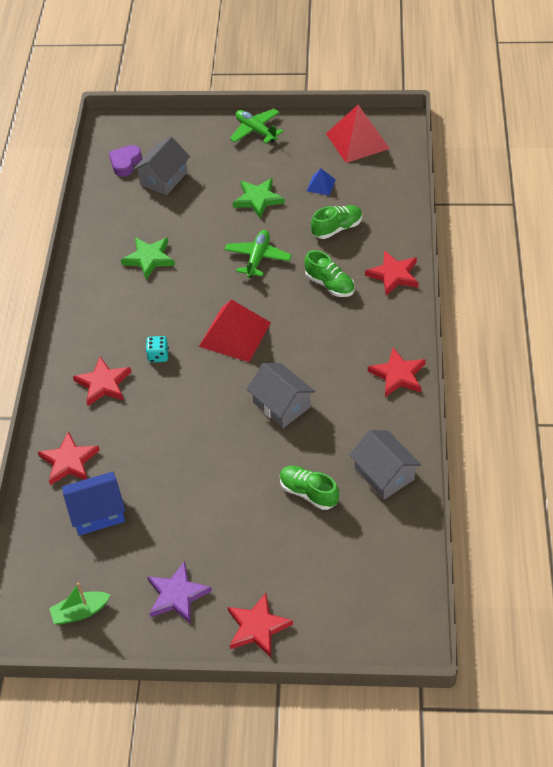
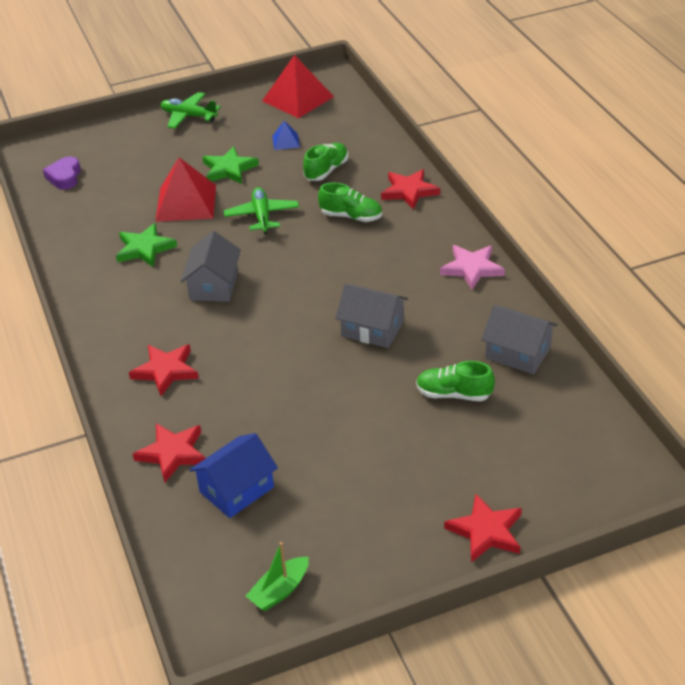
camera: 25 degrees left, 10 degrees down
grey house [133,137,190,195] -> grey house moved to [181,231,241,302]
turquoise dice [146,336,169,363] -> none
purple star [147,561,212,624] -> none
red pyramid [199,299,271,362] -> red pyramid moved to [155,157,216,222]
red star [368,347,426,397] -> pink star [440,245,505,290]

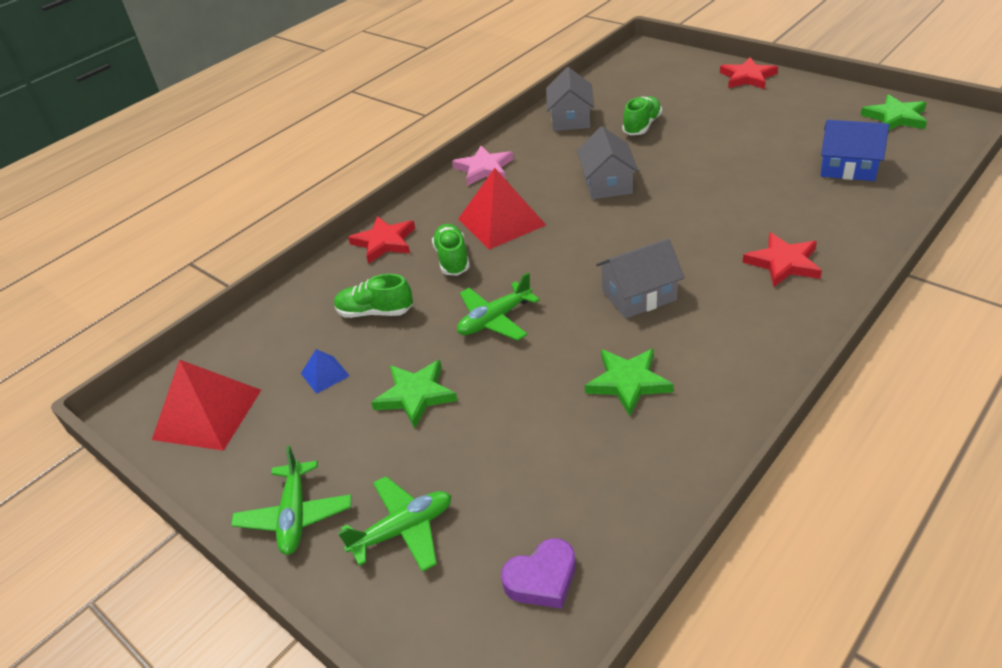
camera: 115 degrees left, 0 degrees up
red star [133,423,206,483] -> none
red pyramid [155,157,216,222] -> red pyramid moved to [458,168,546,250]
green boat [246,542,309,611] -> green star [860,94,927,131]
green shoe [416,361,495,401] -> green shoe turned 135 degrees counterclockwise [622,96,662,135]
none -> green plane [338,476,451,572]

